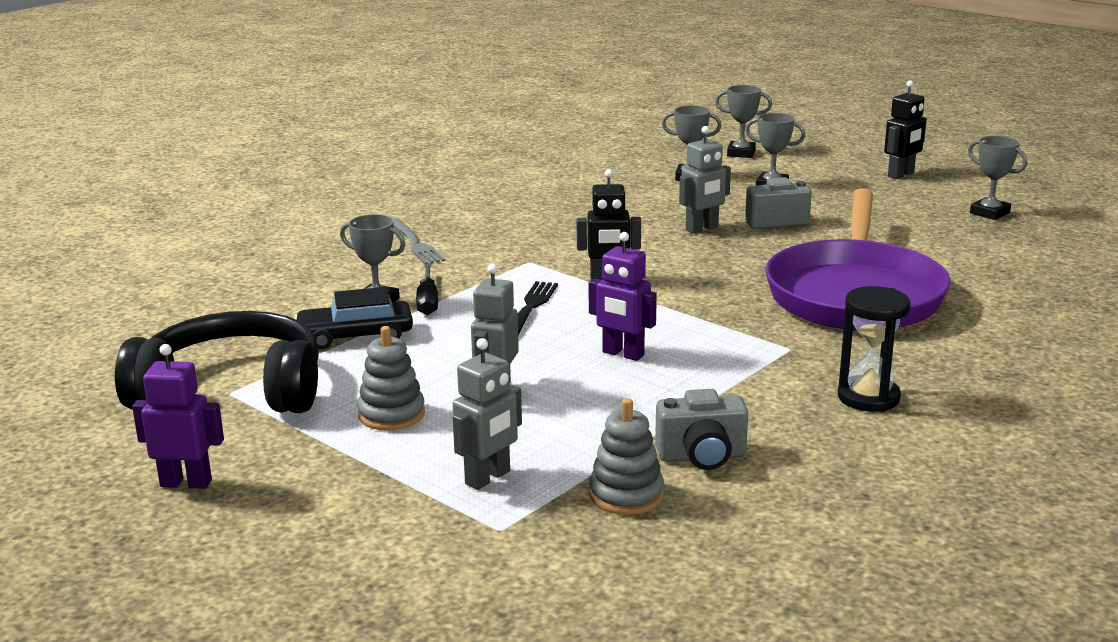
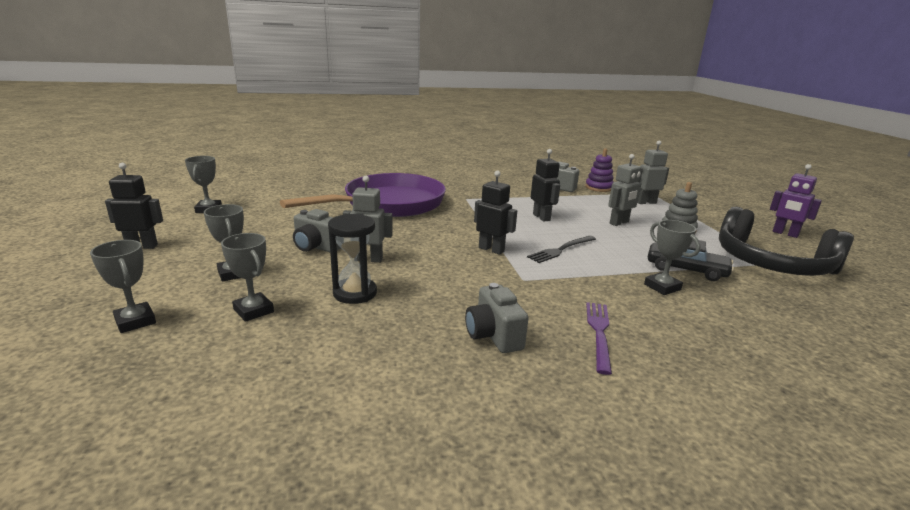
camera: 145 degrees left, 0 degrees up
grey fork [392,218,445,265] -> purple fork [586,302,612,375]
black screwdriver [416,263,438,315] -> none
purple robot [589,232,657,361] -> black robot [531,149,560,222]
grey stacking toy [589,398,664,515] -> purple stacking toy [585,148,614,192]
black hourglass [838,286,911,412] -> black hourglass moved to [328,214,377,304]
none -> grey camera [465,283,528,353]

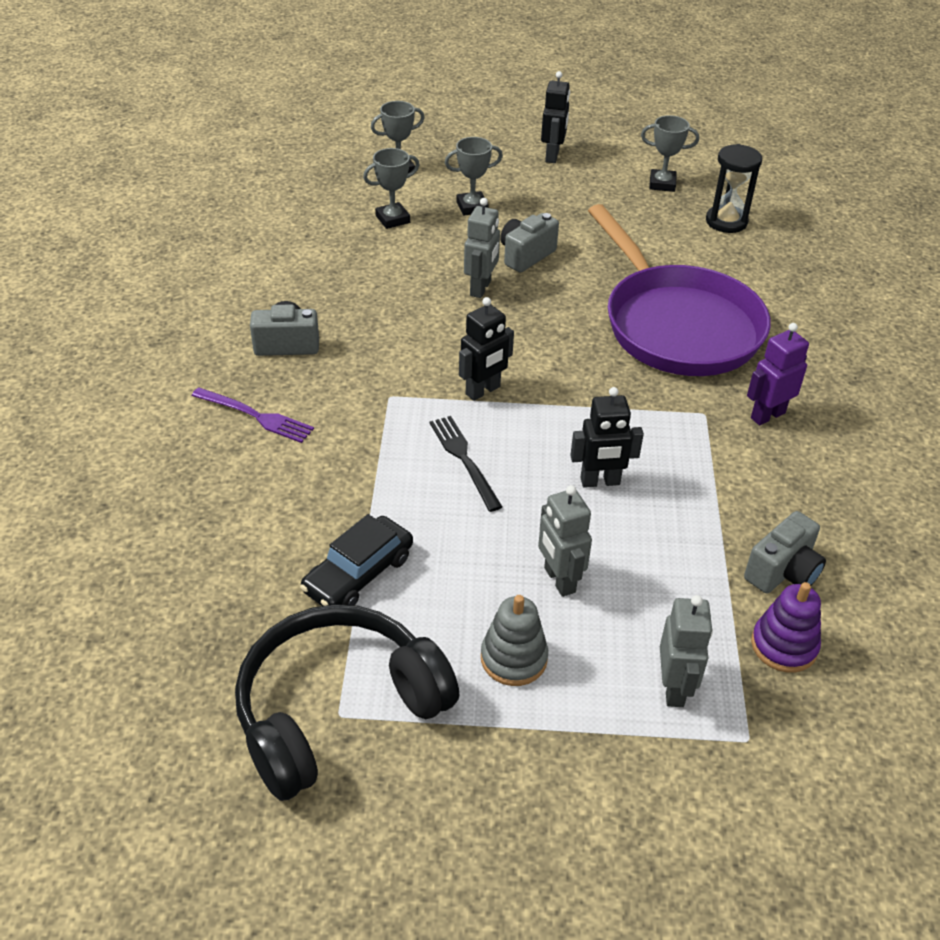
camera: 105 degrees right, 20 degrees up
black hourglass [328,214,377,304] -> black hourglass moved to [706,144,762,233]
grey trophy [644,220,700,295] -> none
purple robot [770,164,822,238] -> purple robot moved to [747,323,809,425]

